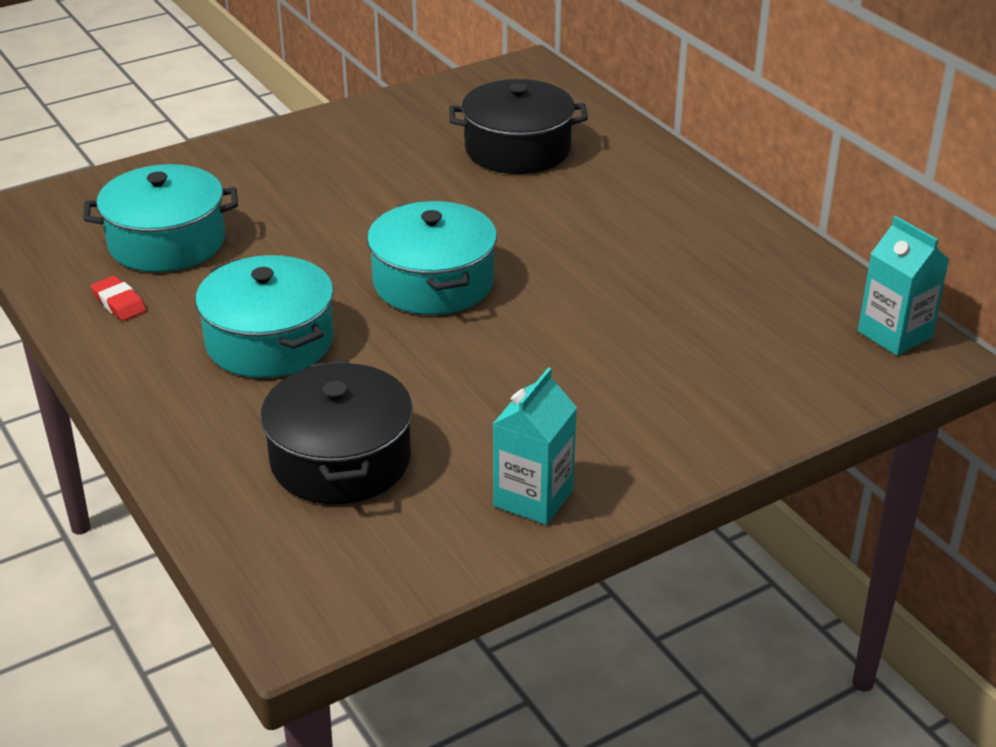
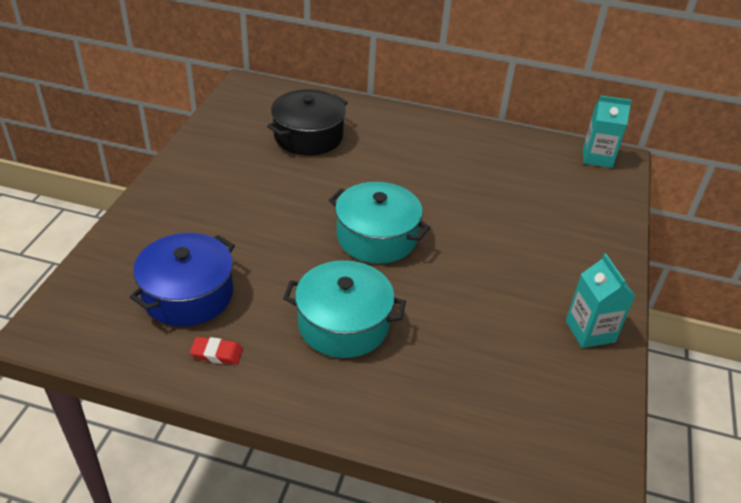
camera: 45 degrees left, 5 degrees up
turquoise pot [84,164,238,272] -> blue pot [130,233,235,326]
black pot [260,360,413,505] -> none

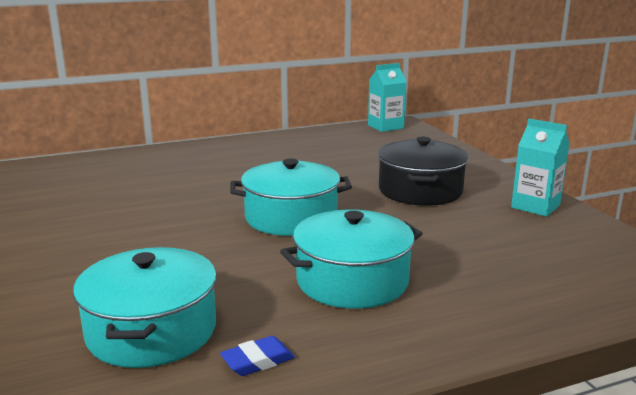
camera: 35 degrees left, 20 degrees down
blue pot [130,233,235,326] -> turquoise pot [73,247,217,368]
red eraser [190,337,243,365] -> blue eraser [220,336,295,376]
black pot [267,90,348,155] -> black pot moved to [378,137,469,206]

